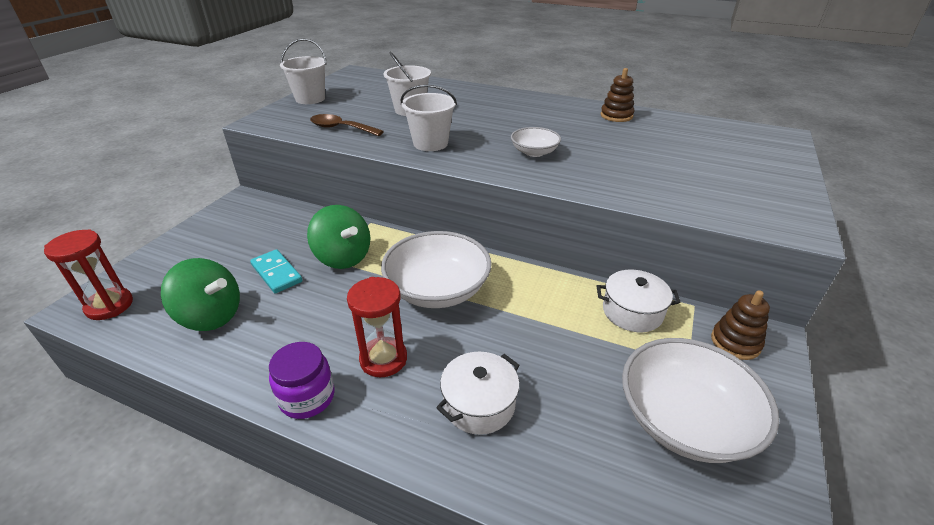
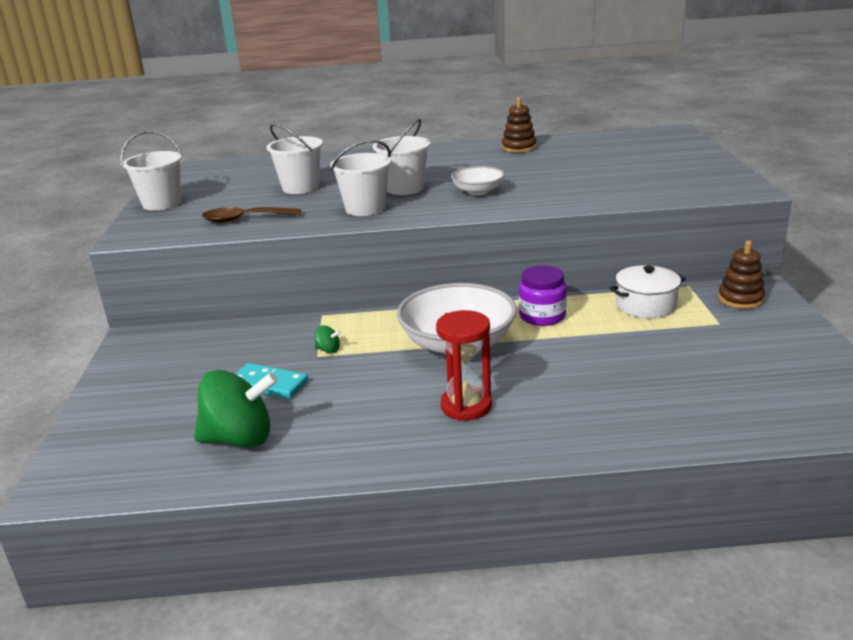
camera: 25 degrees left, 10 degrees down
red hourglass [44,229,133,320] -> none
purple jar [269,342,335,419] -> purple jar moved to [519,265,567,326]
green spinning top [307,205,370,269] -> green spinning top [315,326,341,353], size x0.40
white pot [436,352,520,435] -> none
white bowl [622,338,779,463] -> none
none -> white bucket [373,119,430,195]

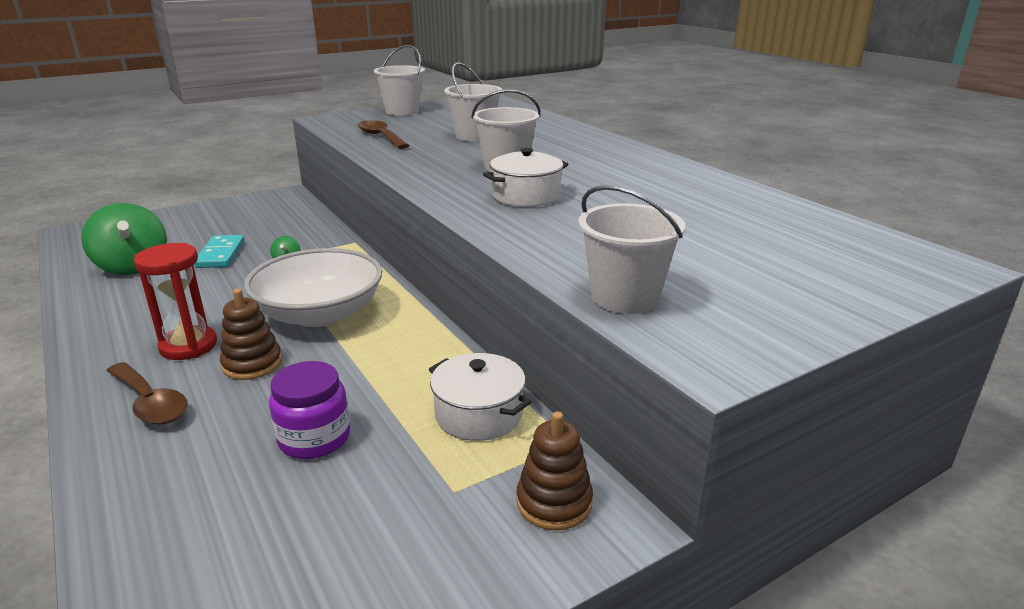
camera: 60 degrees right, 0 degrees up
white bucket [330,140,391,216] -> white bucket moved to [578,185,686,314]
white bowl [451,166,505,195] -> white pot [483,148,568,207]
brown stacking toy [502,97,536,153] -> brown stacking toy moved to [220,289,282,380]
purple jar [519,265,567,326] -> purple jar moved to [269,361,350,459]
none -> brown spoon [107,362,188,425]

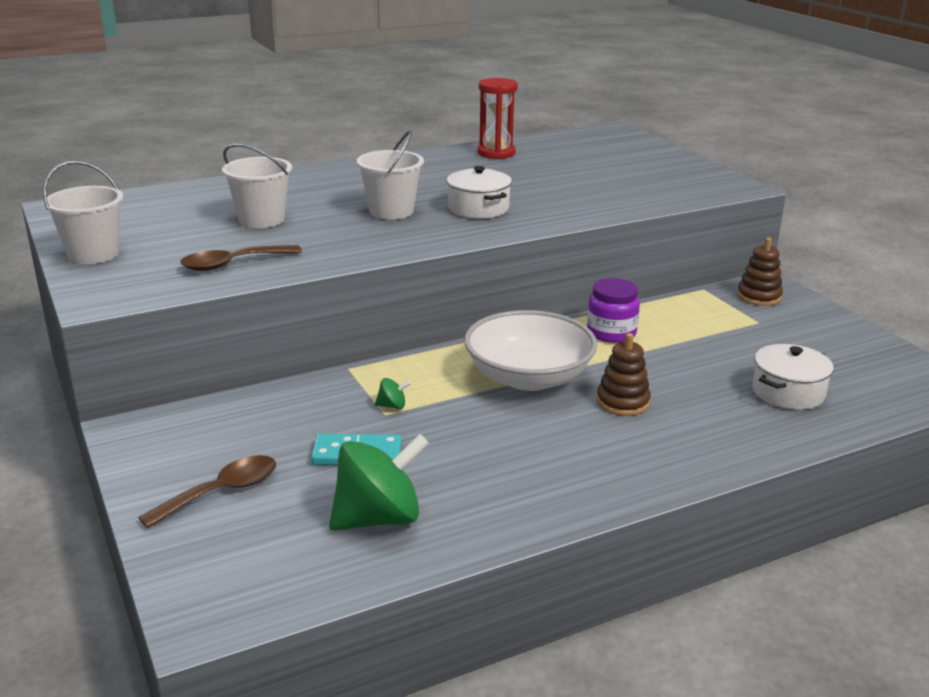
camera: 85 degrees left, 0 degrees up
brown spoon [107,362,188,425] -> brown spoon moved to [138,455,276,528]
red hourglass [134,243,217,360] -> red hourglass moved to [478,78,518,159]
purple jar [269,361,350,459] -> purple jar moved to [587,278,640,343]
white pot [429,353,531,441] -> white pot moved to [752,344,834,410]
white bucket [578,185,686,314] -> none

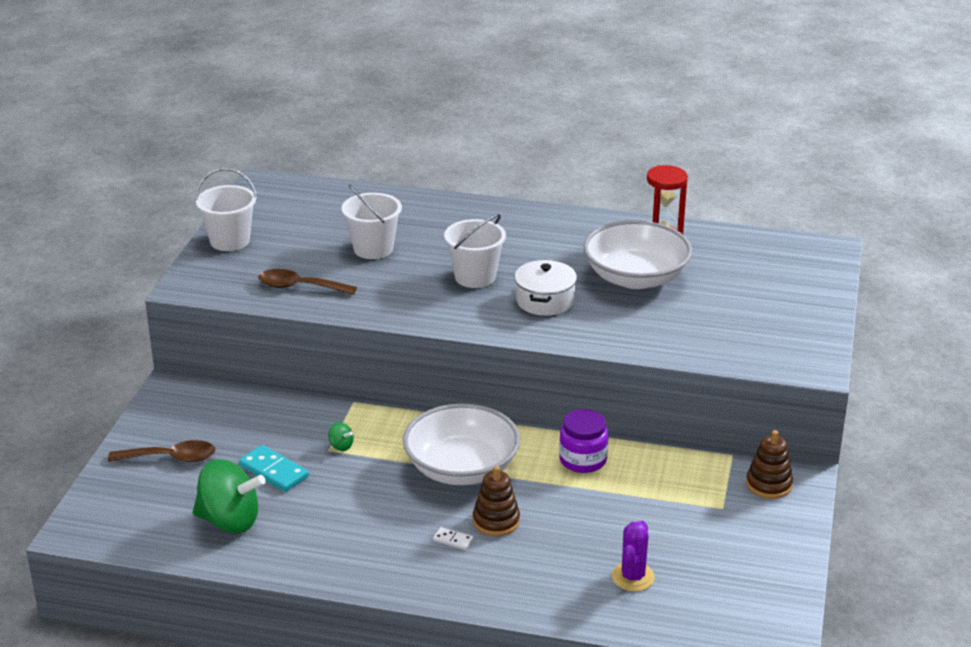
camera: 40 degrees right, 5 degrees up
white pot [752,344,834,410] -> purple cactus [612,521,655,591]
none -> white domino [433,527,474,550]
none -> white bowl [583,220,692,289]

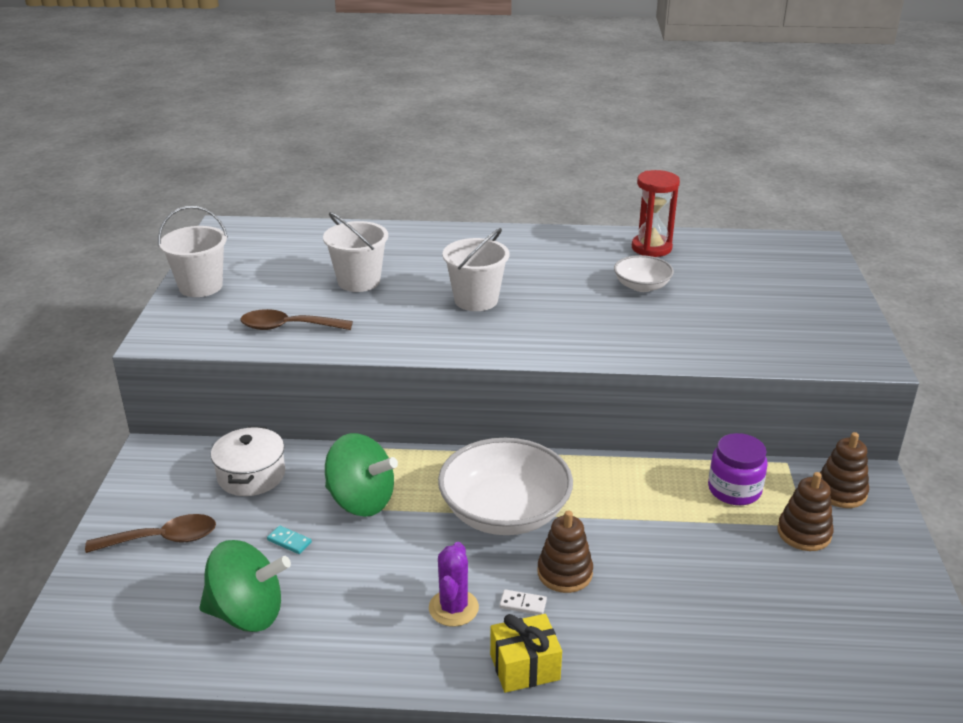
camera: 10 degrees left, 0 degrees up
turquoise domino [239,445,309,492] -> turquoise domino [267,525,312,554], size x0.52
green spinning top [328,422,354,451] -> green spinning top [325,433,398,517], size x2.48
white pot [514,260,577,316] -> white pot moved to [211,426,285,496]
purple jar [559,409,608,473] -> purple jar moved to [708,433,768,505]
white bowl [583,220,692,289] -> white bowl [614,255,674,292], size x0.52
purple cactus [612,521,655,591] -> purple cactus moved to [429,542,479,626]
none -> yellow gift [490,614,562,693]
none -> brown stacking toy [777,472,834,551]

